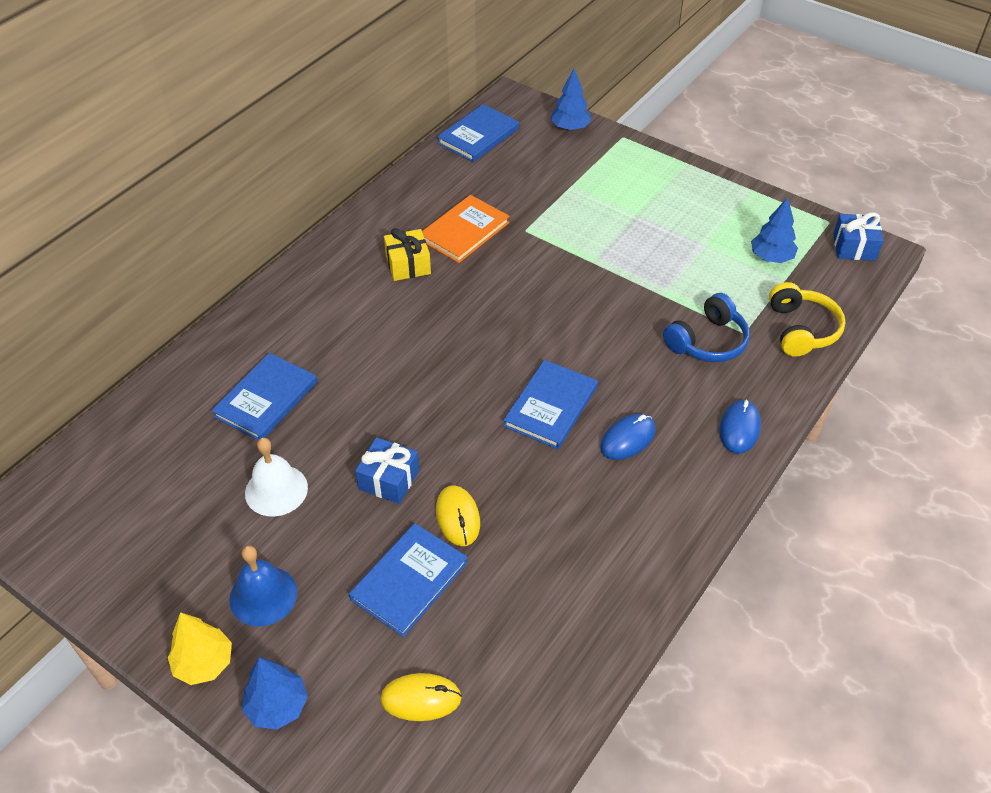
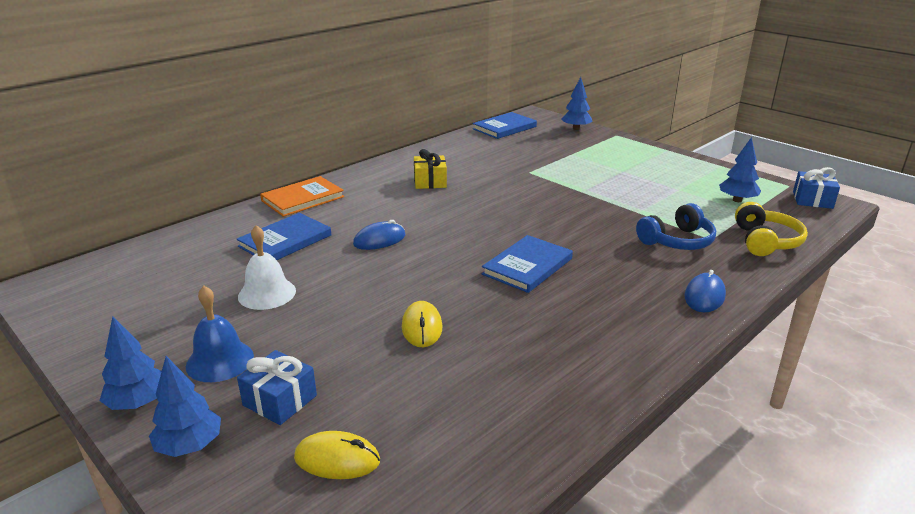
camera: 10 degrees right, 20 degrees down
yellow tree [168,612,232,685] -> blue tree [99,317,162,410]
blue book [349,523,468,637] -> none
blue gift [355,437,419,504] -> blue gift moved to [237,350,317,425]
orange book [422,195,510,263] -> orange book moved to [260,176,344,217]
blue mouse [600,414,656,460] -> blue mouse moved to [353,220,405,250]

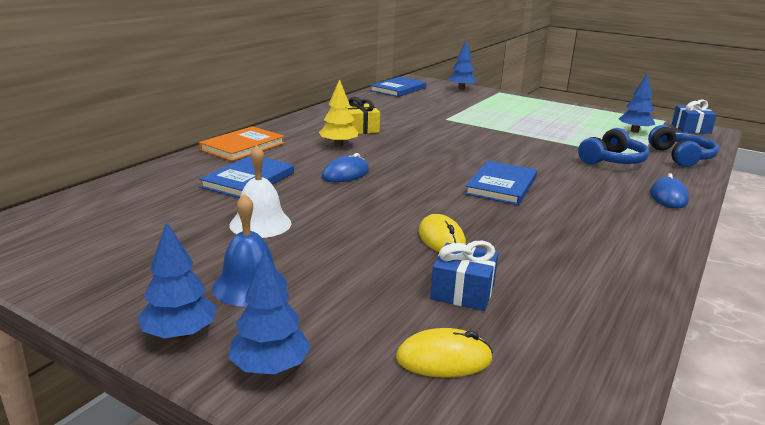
camera: 15 degrees left, 5 degrees down
blue gift [237,350,317,425] -> blue gift moved to [430,241,498,311]
yellow headphones [735,202,808,256] -> blue headphones [648,125,719,167]
none -> yellow tree [319,79,359,147]

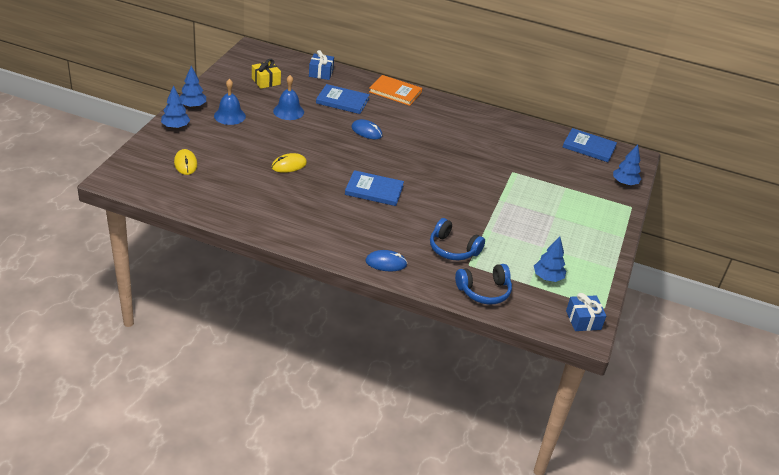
camera: 75 degrees right, 15 degrees up
white bell [229,145,292,238] -> blue bell [273,75,304,120]
yellow tree [319,79,359,147] -> none
yellow gift [347,97,380,134] -> yellow gift moved to [252,59,281,89]
blue gift [430,241,498,311] -> blue gift moved to [309,50,334,80]

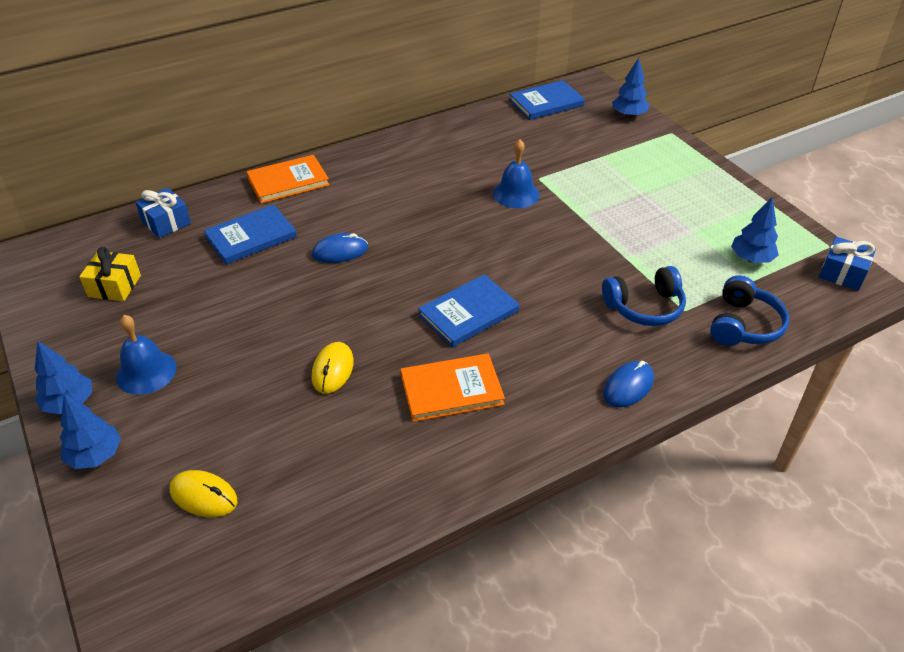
camera: 45 degrees left, 5 degrees up
blue bell [273,75,304,120] -> blue bell moved to [493,139,540,208]
none -> orange book [400,353,505,422]

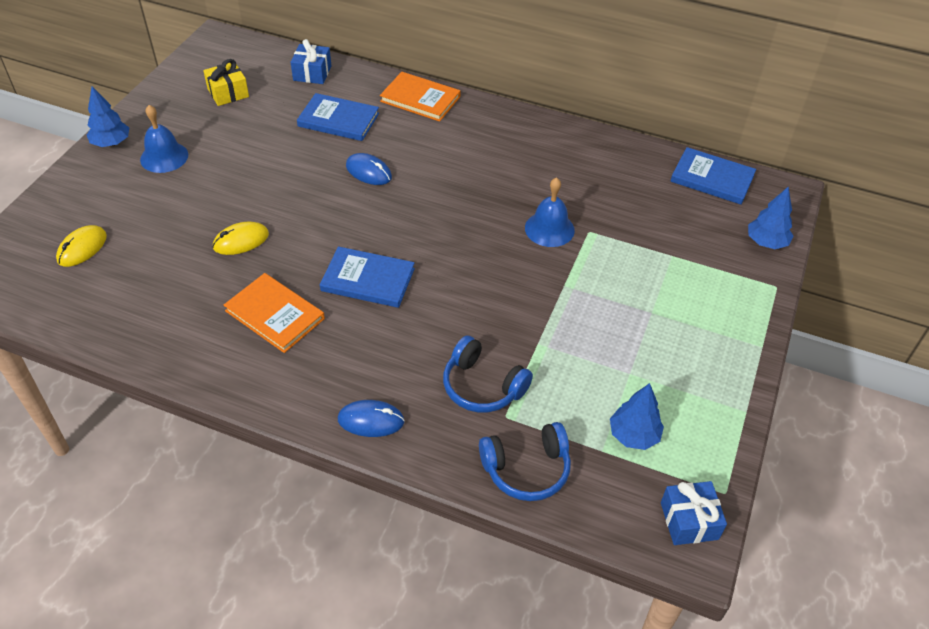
camera: 50 degrees right, 5 degrees up
blue tree [60,394,121,469] -> none
yellow mouse [170,470,237,517] -> yellow mouse turned 45 degrees clockwise [56,225,107,267]

